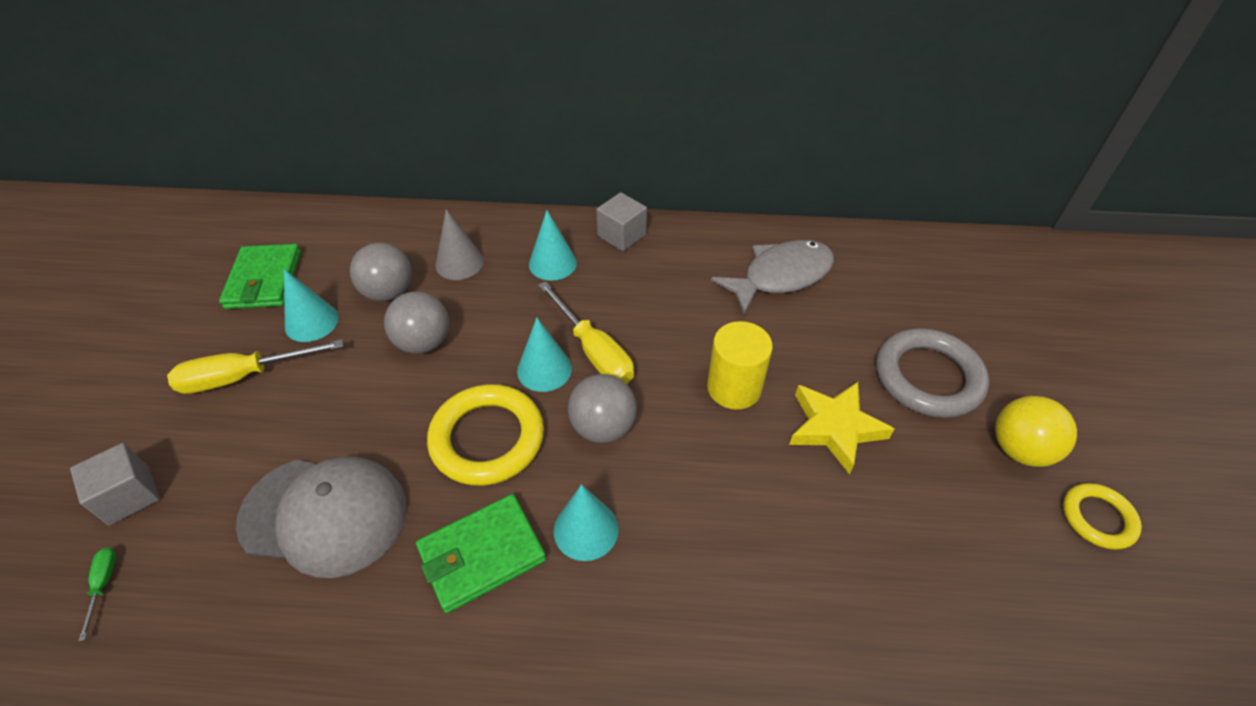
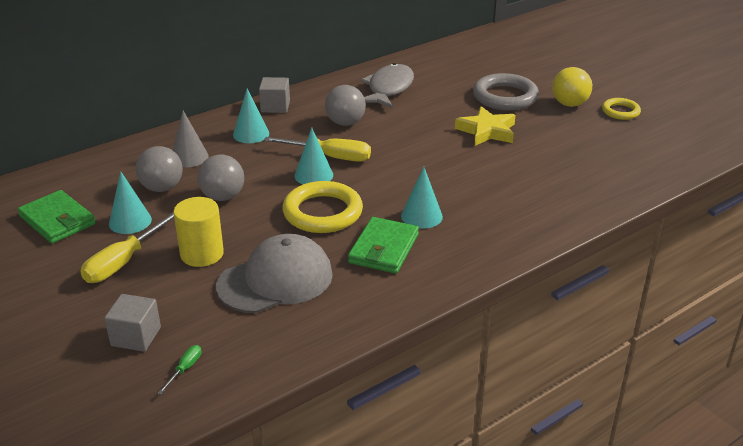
camera: 40 degrees left, 15 degrees down
green screwdriver [78,548,116,641] -> green screwdriver turned 75 degrees clockwise [158,345,201,394]
grey ball [568,374,637,443] -> grey ball moved to [325,85,366,126]
yellow cylinder [707,321,773,410] -> yellow cylinder moved to [173,197,224,267]

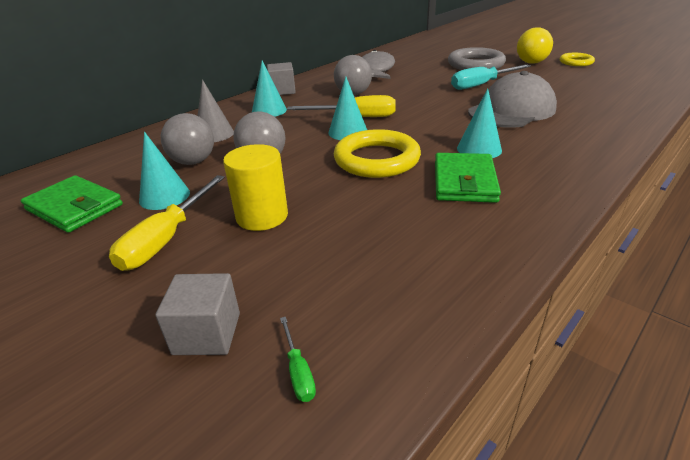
camera: 10 degrees left, 0 degrees up
green screwdriver [158,345,201,394] -> green screwdriver turned 150 degrees clockwise [280,317,316,402]
grey cap [216,234,333,313] -> grey cap moved to [468,71,557,128]
yellow star [455,106,516,146] -> turquoise screwdriver [451,65,531,90]

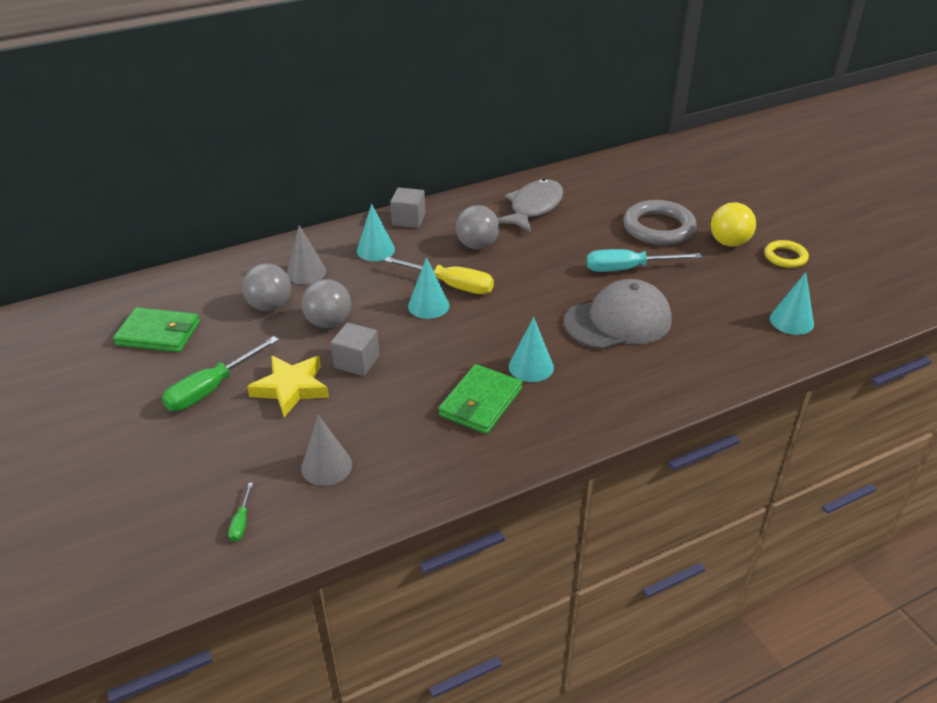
camera: 20 degrees right, 5 degrees up
green wallet [21,175,123,233] -> green wallet turned 45 degrees counterclockwise [113,307,200,352]
yellow screwdriver [109,175,225,271] -> green screwdriver [162,336,279,411]
turquoise cone [139,132,190,210] -> turquoise cone moved to [770,272,814,335]
grey cube [155,273,240,355] -> grey cube moved to [331,322,379,376]
yellow cylinder [223,144,288,231] -> yellow star [247,356,329,417]
yellow ring [334,129,421,178] -> none
none -> grey cone [301,415,352,486]

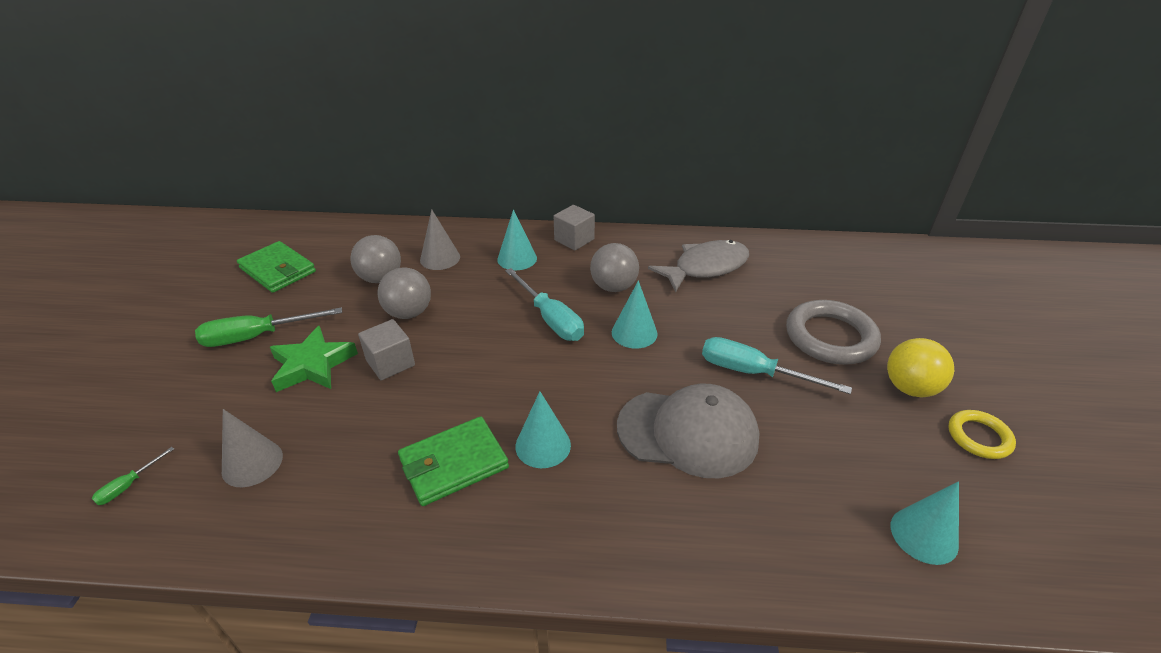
camera: 30 degrees right, 0 degrees up
yellow star [247,356,329,417] -> green star [270,326,358,392]
yellow screwdriver [384,257,494,294] -> turquoise screwdriver [505,268,584,341]
turquoise cone [408,257,450,319] -> turquoise cone moved to [612,281,658,349]

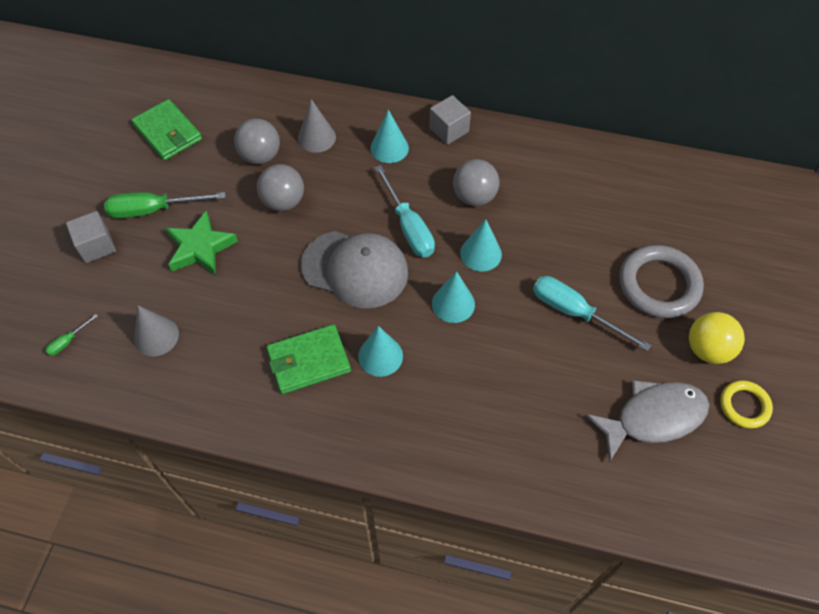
camera: 10 degrees right, 20 degrees up
grey cube [358,319,415,381] -> grey cube moved to [66,211,116,263]
grey cap [617,384,760,478] -> grey cap moved to [301,231,408,308]
grey fish [648,240,749,293] -> grey fish moved to [585,380,709,462]
turquoise cone [891,482,959,565] -> turquoise cone moved to [432,271,475,323]

